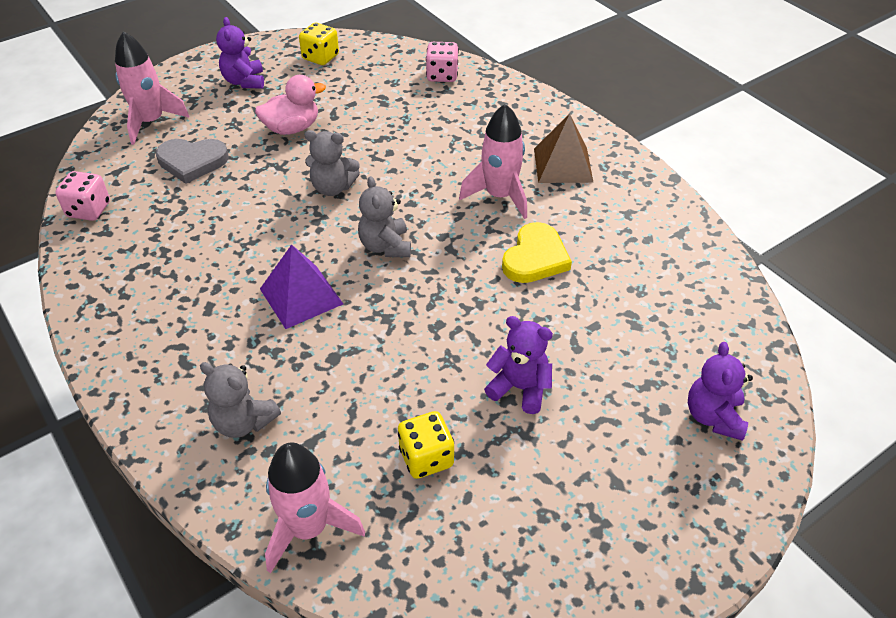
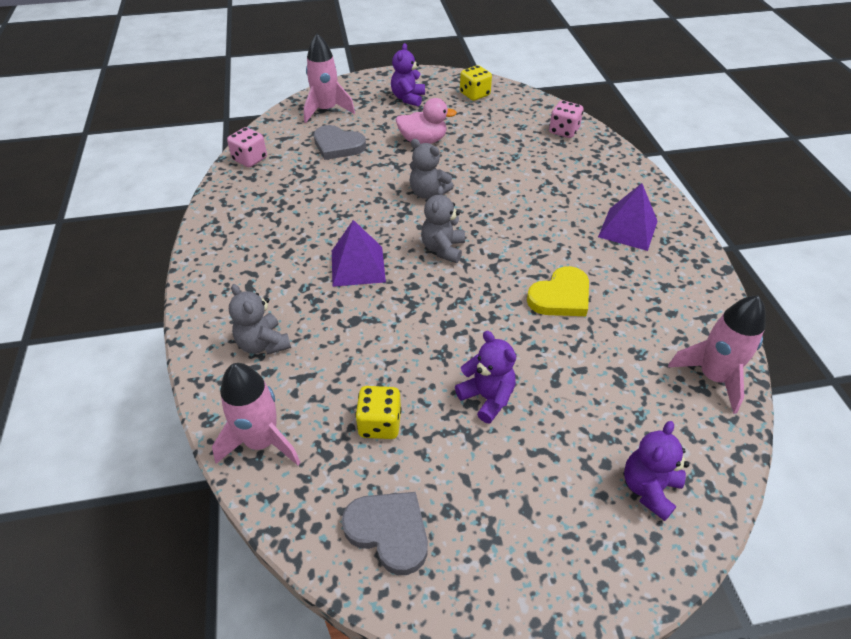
camera: 25 degrees right, 0 degrees up
pink rocket [459,104,527,219] -> pink rocket moved to [668,295,766,414]
brown pyramid [534,114,594,183] -> purple pyramid [598,183,658,251]
none -> grey heart [342,492,428,575]

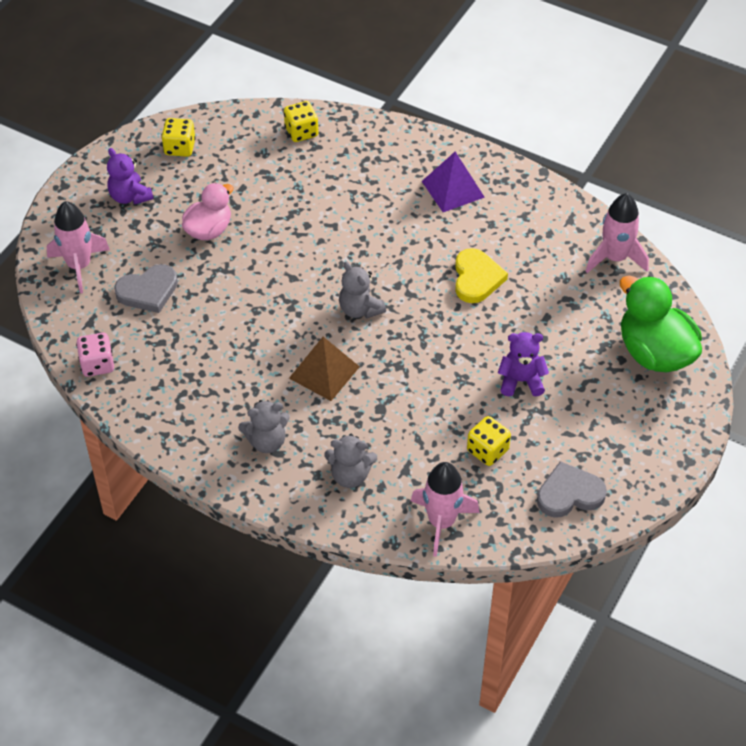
camera: 50 degrees left, 5 degrees up
purple pyramid [332,220,386,287] -> brown pyramid [289,337,360,401]
grey teddy bear [410,139,454,199] -> grey teddy bear moved to [238,400,290,453]
pink dice [549,100,583,138] -> yellow dice [284,101,319,142]
purple teddy bear [624,421,689,521] -> green duck [620,276,702,372]

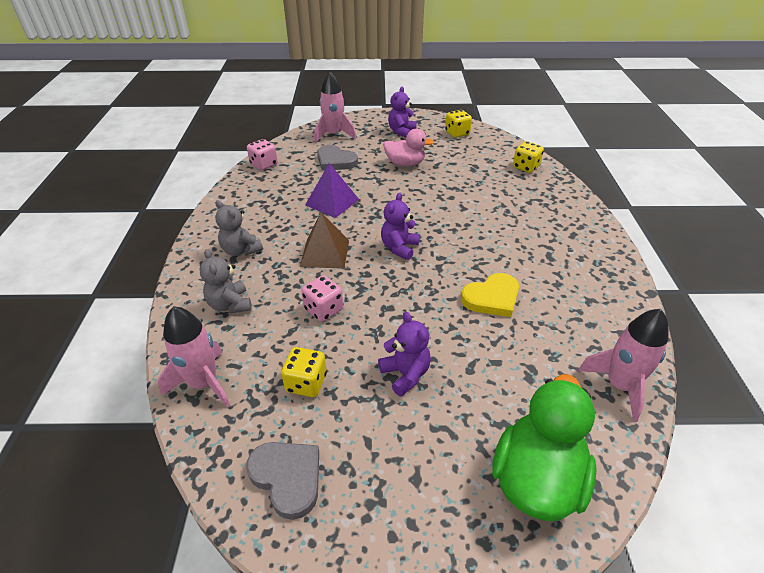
camera: 60 degrees right, 10 degrees down
grey teddy bear [339,261,386,318] -> purple teddy bear [381,193,419,260]
purple pyramid [422,152,485,212] -> purple pyramid moved to [305,163,359,218]
none -> pink dice [301,275,343,322]

